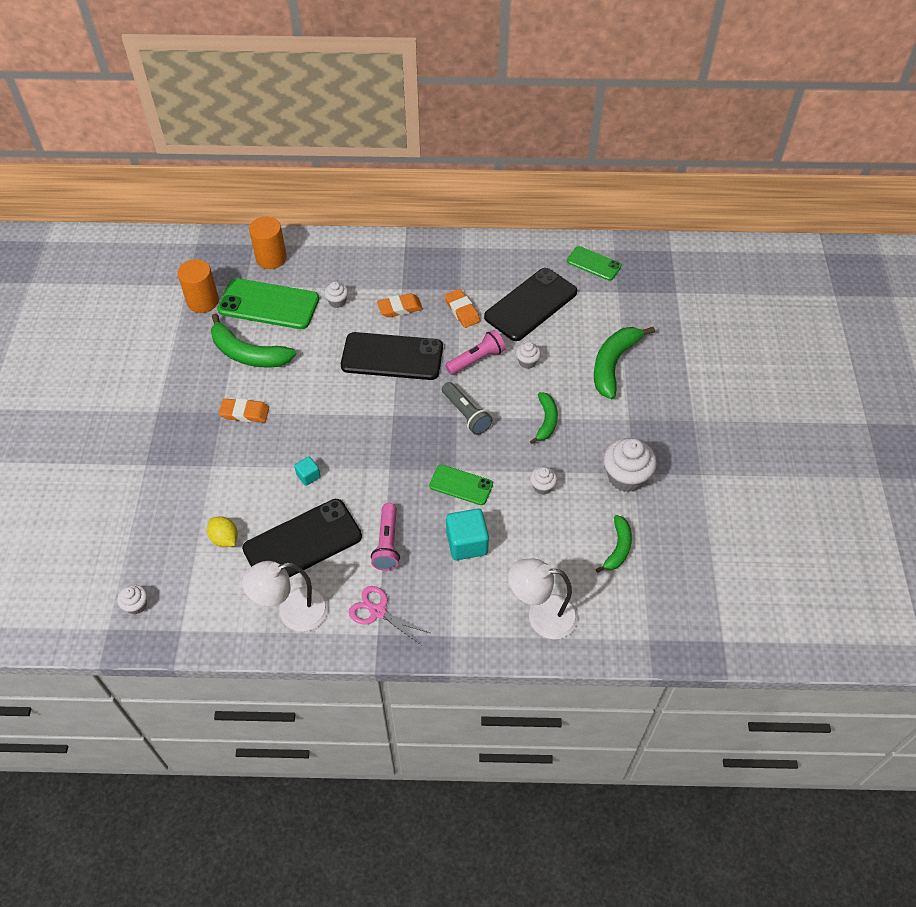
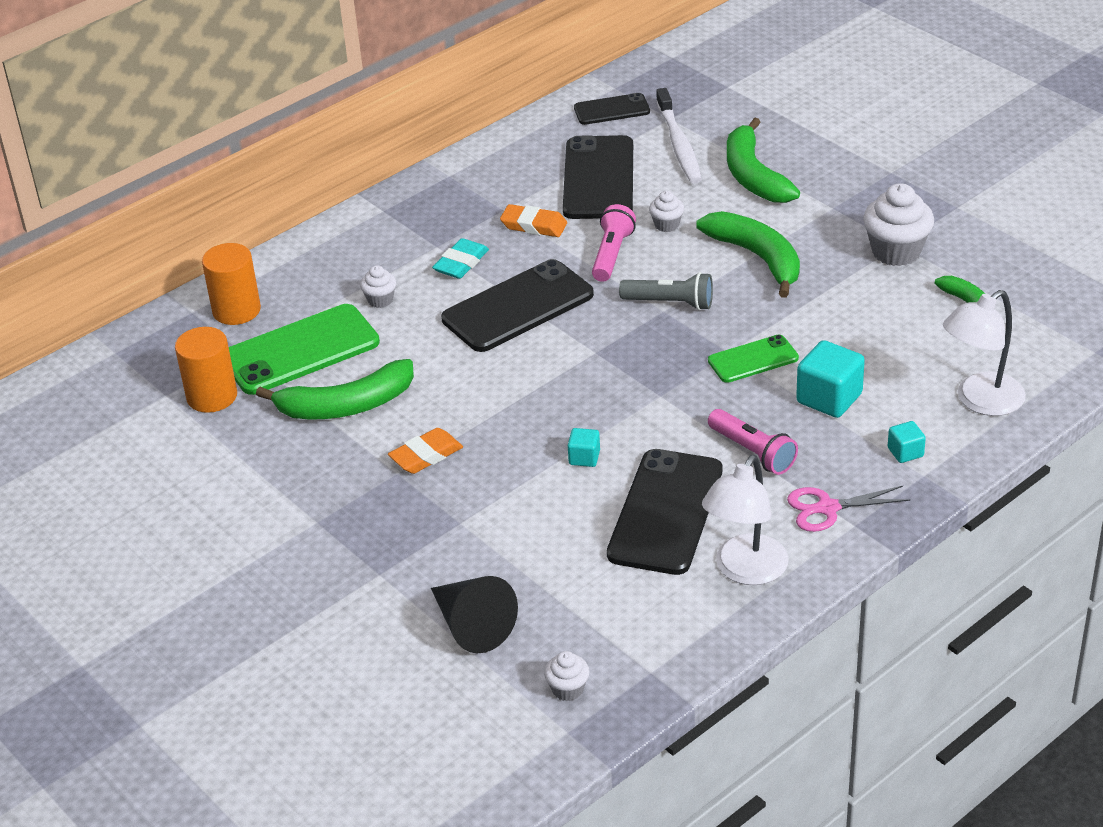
camera: 40 degrees left, 15 degrees down
yellow lemon [207,516,238,547] -> none
orange eraser [377,293,423,318] -> turquoise eraser [432,238,489,279]
green banana [530,392,558,444] -> green banana [696,211,800,298], size x1.68
white cupcake [530,466,557,495] -> none
green phone [567,246,622,281] -> black phone [574,93,650,125]
none -> black cone [431,576,518,653]
none -> white toothbrush [656,88,702,184]
none -> turquoise cube [888,421,926,463]

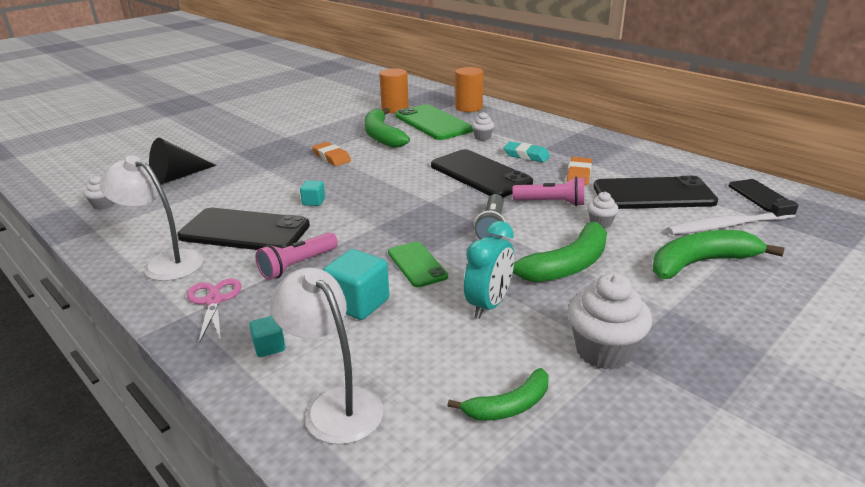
camera: 85 degrees right, 10 degrees down
none -> turquoise clock [464,221,514,319]

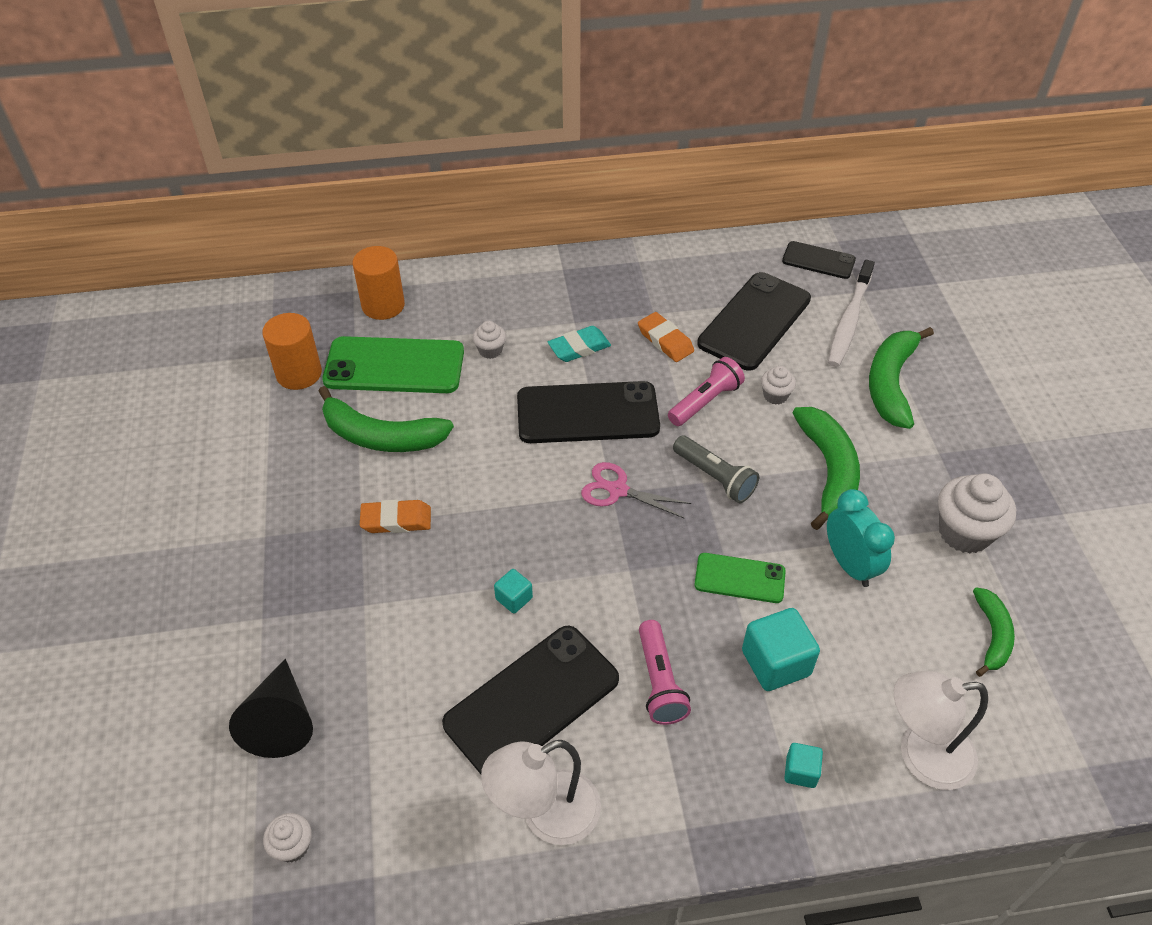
camera: 55 degrees left, 20 degrees up
pink scissors [187,278,241,345] -> pink scissors moved to [581,462,691,519]

